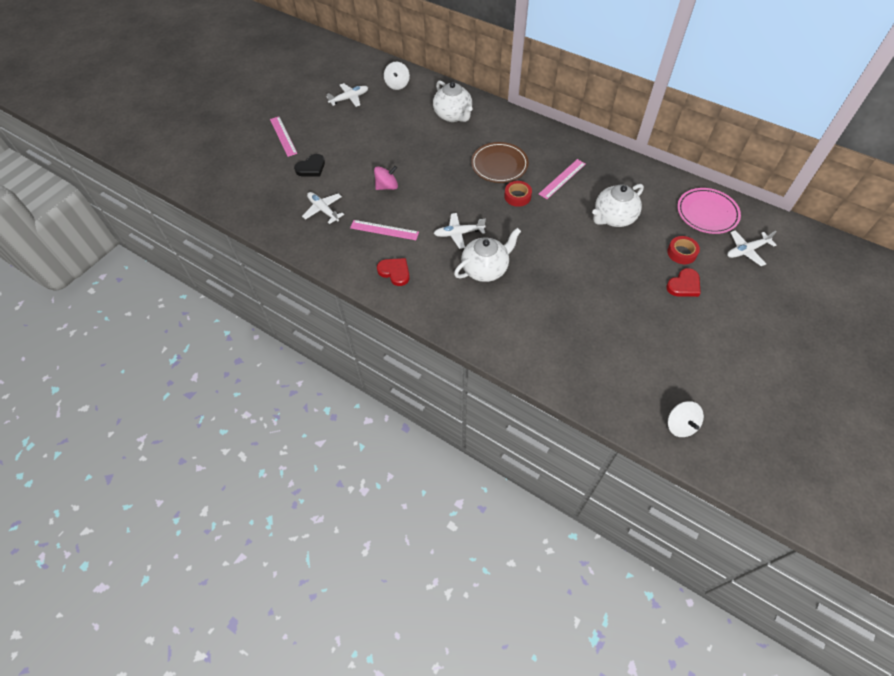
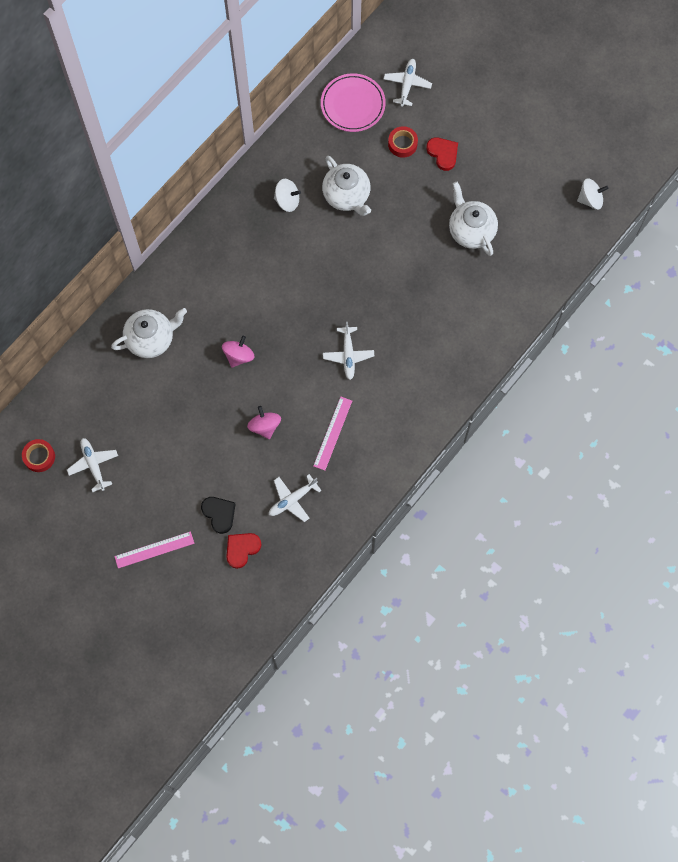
camera: 85 degrees left, 15 degrees up
red heart [377,258,410,286] -> red heart moved to [226,533,262,569]
white spinning top [384,62,410,90] -> white spinning top moved to [274,179,301,212]
white teapot [454,228,521,282] -> white teapot moved to [449,182,498,256]
brown plate [471,142,529,183] -> none
red tape [504,181,532,207] -> red tape moved to [22,439,55,472]
pink ruler [539,159,586,199] -> none
white plane [727,230,777,266] -> white plane turned 150 degrees counterclockwise [384,59,432,107]
none -> pink spinning top [222,336,254,368]

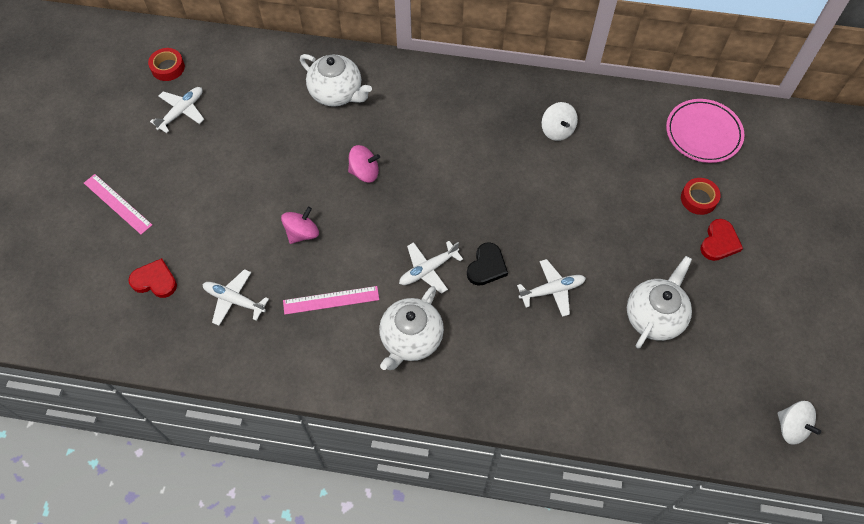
camera: 60 degrees right, 10 degrees down
black heart [201,497,236,534] -> black heart moved to [467,242,508,286]
white teapot [322,156,371,216] -> white teapot moved to [379,286,444,370]
white plane [384,59,432,107] -> white plane moved to [517,259,586,317]

